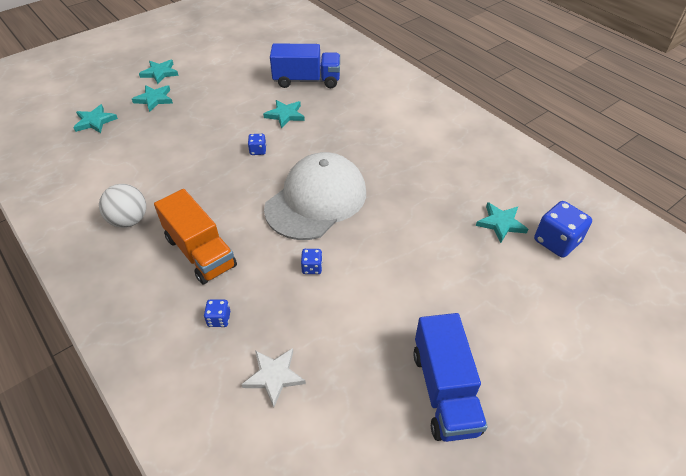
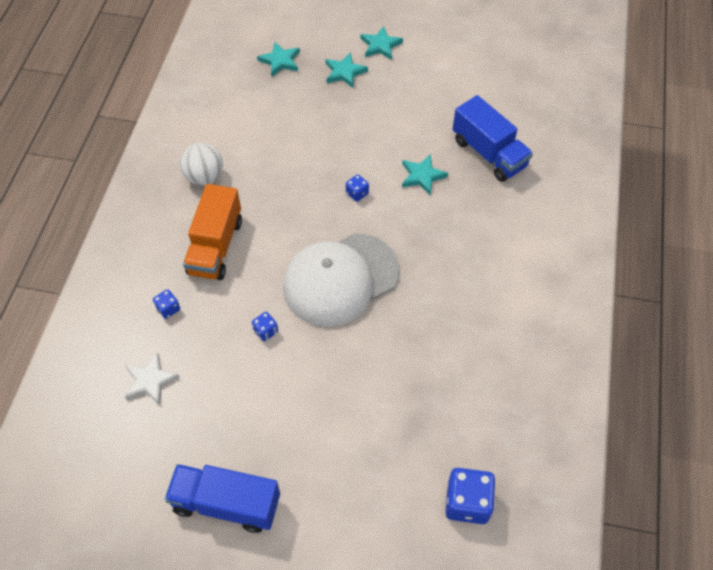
camera: 50 degrees right, 10 degrees up
white cap [264,152,366,240] -> white cap turned 150 degrees clockwise [283,233,400,327]
blue truck [413,313,488,442] -> blue truck turned 60 degrees clockwise [165,464,280,533]
turquoise star [476,202,528,243] -> none

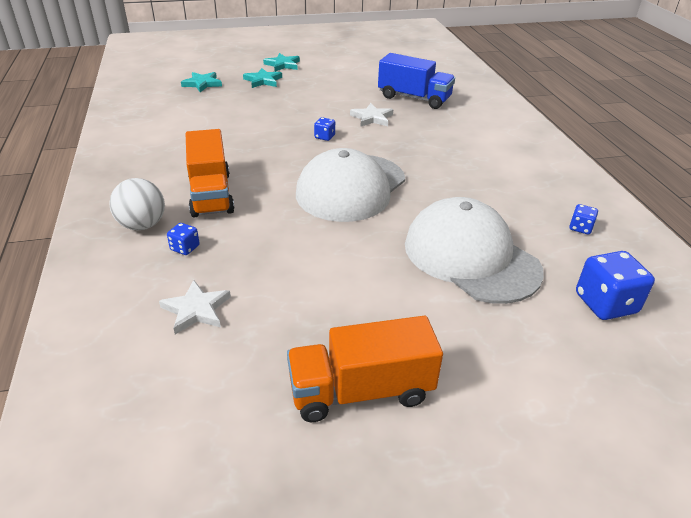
camera: 25 degrees left, 20 degrees down
blue truck [165,464,280,533] -> orange truck [287,316,443,422]
white ball [180,143,223,185] -> white ball moved to [109,178,165,230]
blue dice [252,312,278,341] -> blue dice moved to [569,204,598,234]
turquoise star [402,154,448,195] -> white star [350,103,393,127]
none -> white cap [405,197,544,304]

